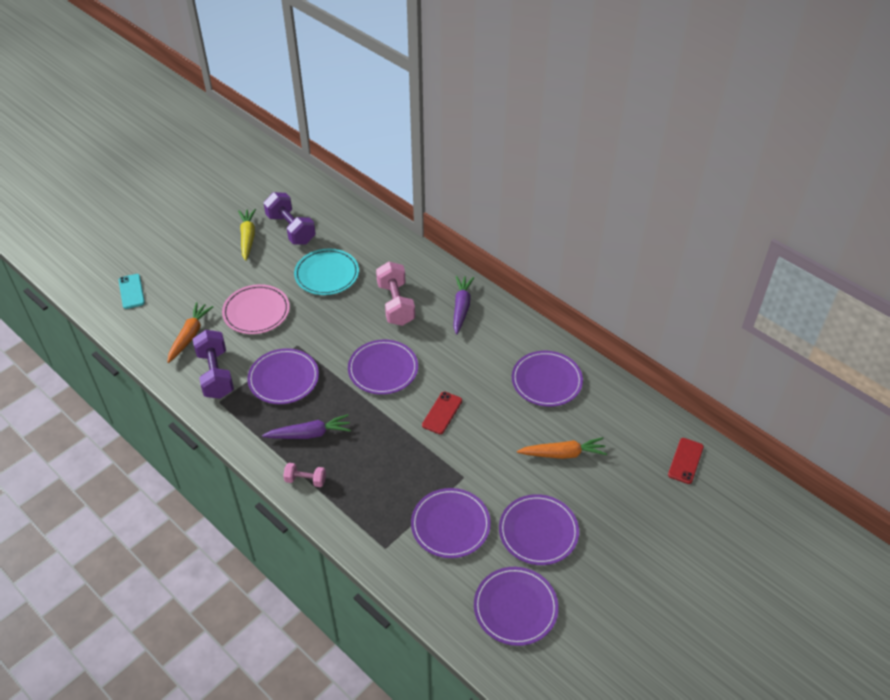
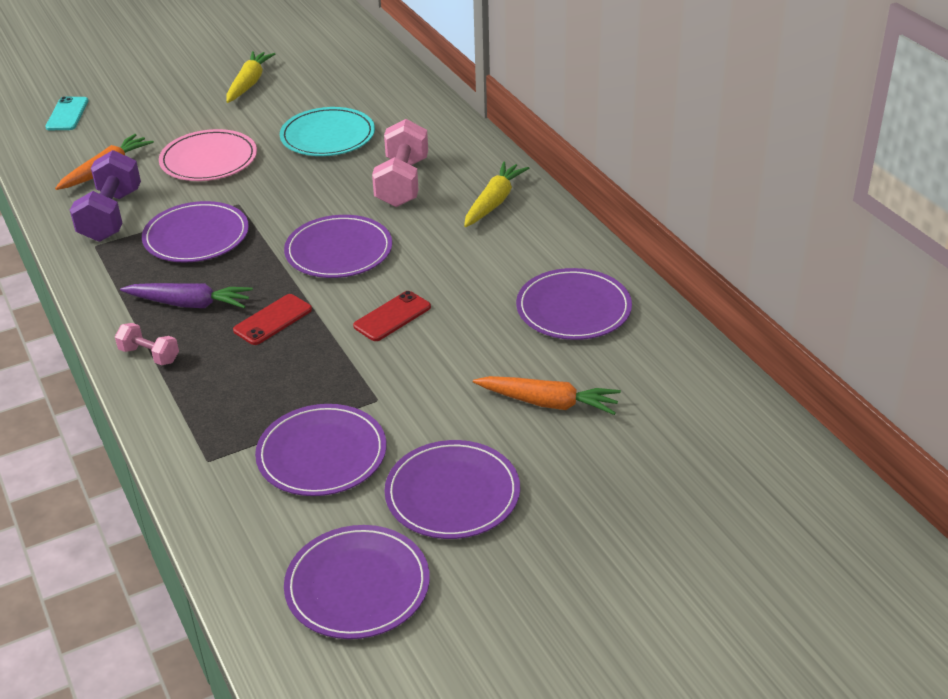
camera: 20 degrees right, 10 degrees down
purple dumbbell [264,192,316,245] -> none
purple carrot [453,276,474,335] -> yellow carrot [464,162,529,227]
red phone [668,438,704,484] -> red phone moved to [233,294,312,345]

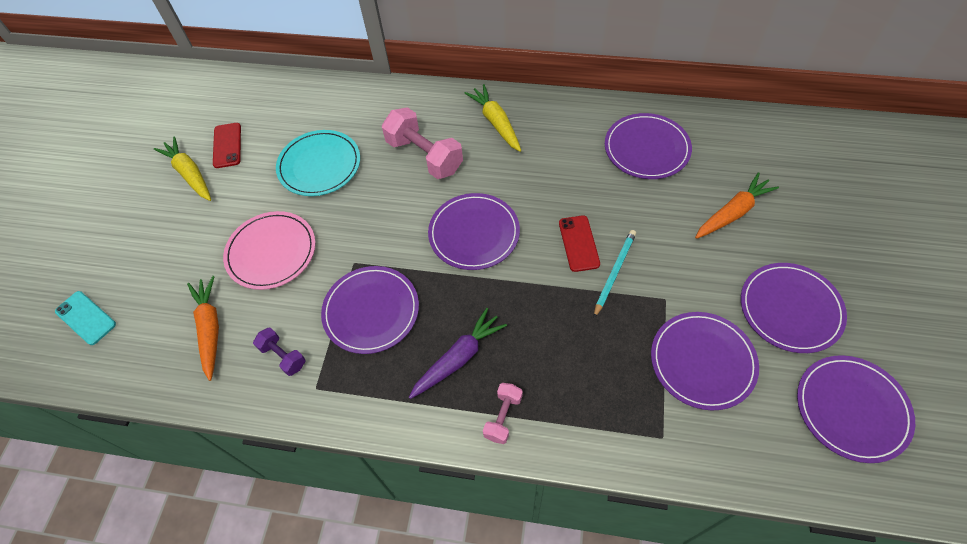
camera: 50 degrees left, 20 degrees up
purple dumbbell [70,150,141,242] -> purple dumbbell [253,328,305,376], size x0.53
pink dumbbell [115,323,179,365] -> pink dumbbell turned 45 degrees counterclockwise [483,383,523,444]
red phone [233,294,312,345] -> red phone moved to [213,123,241,168]
none -> turquoise pencil [594,230,636,318]

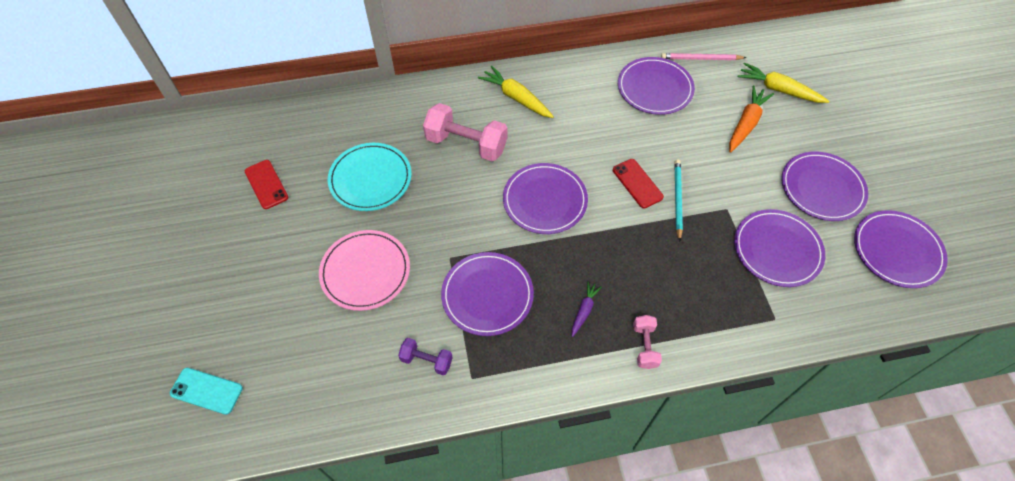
camera: 25 degrees left, 0 degrees up
yellow carrot [154,137,211,201] -> yellow carrot moved to [738,62,829,103]
orange carrot [187,276,219,381] -> none
purple carrot [409,308,507,399] -> purple carrot [572,281,602,337], size x0.57
none -> pink pencil [661,53,746,60]

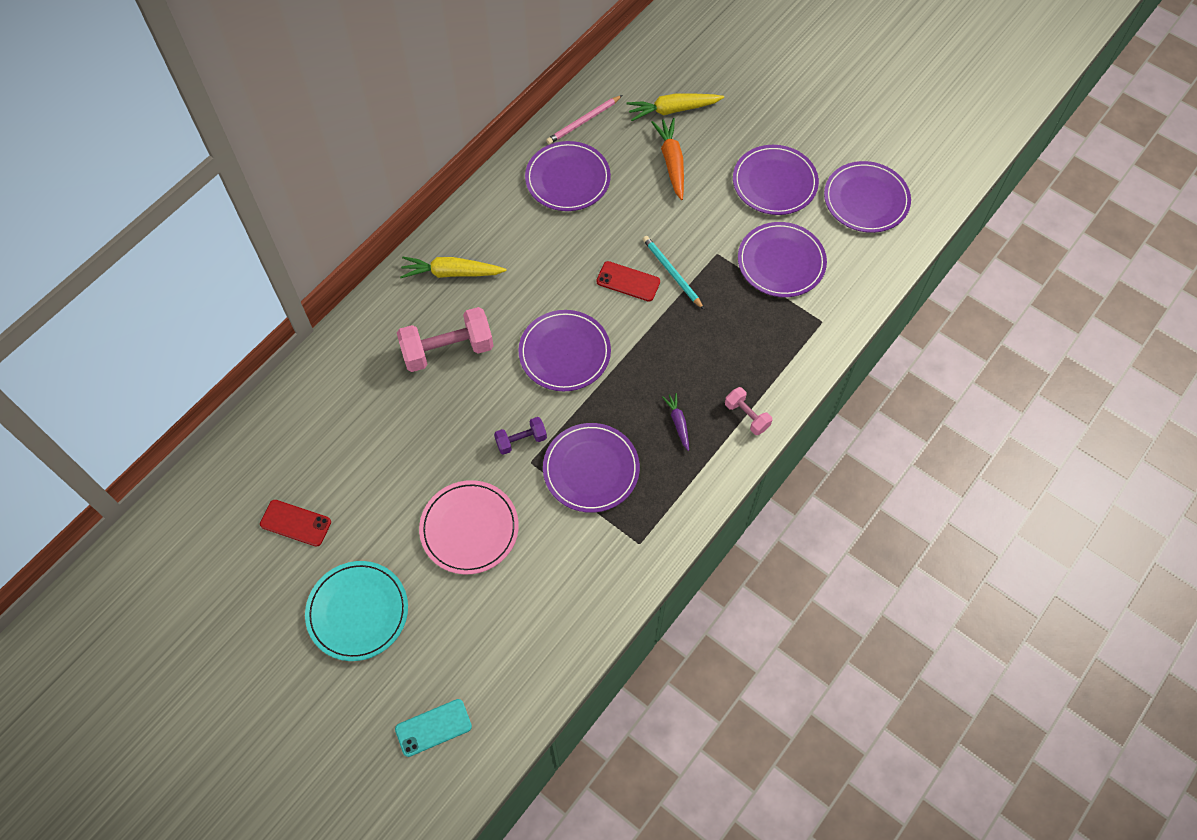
camera: 40 degrees left, 5 degrees up
turquoise plate [328,143,412,211] -> turquoise plate moved to [305,561,408,661]
purple dumbbell [398,338,453,376] -> purple dumbbell moved to [494,417,547,455]

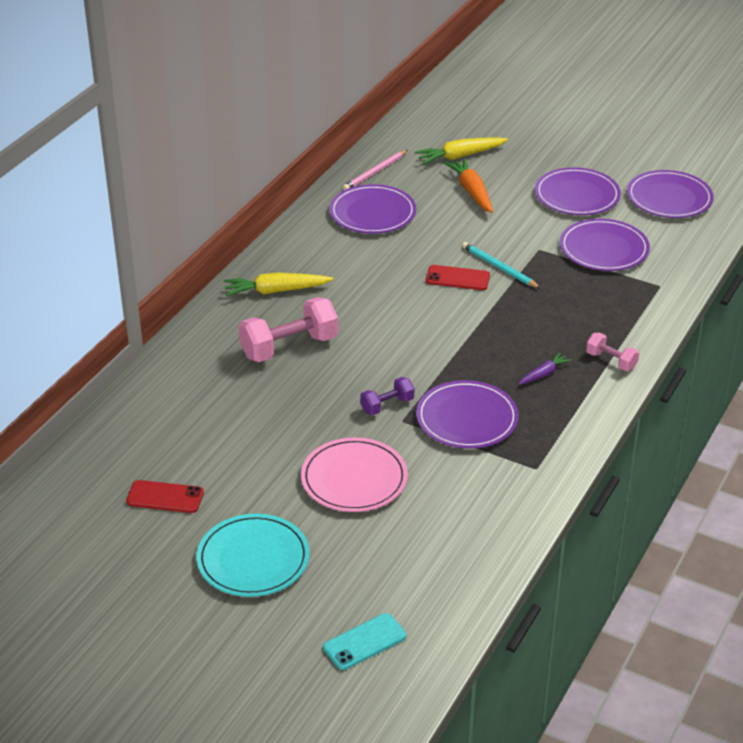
camera: 10 degrees left, 25 degrees down
purple plate [518,310,611,391] -> none
purple carrot [662,393,689,451] -> purple carrot turned 75 degrees clockwise [519,352,572,385]

